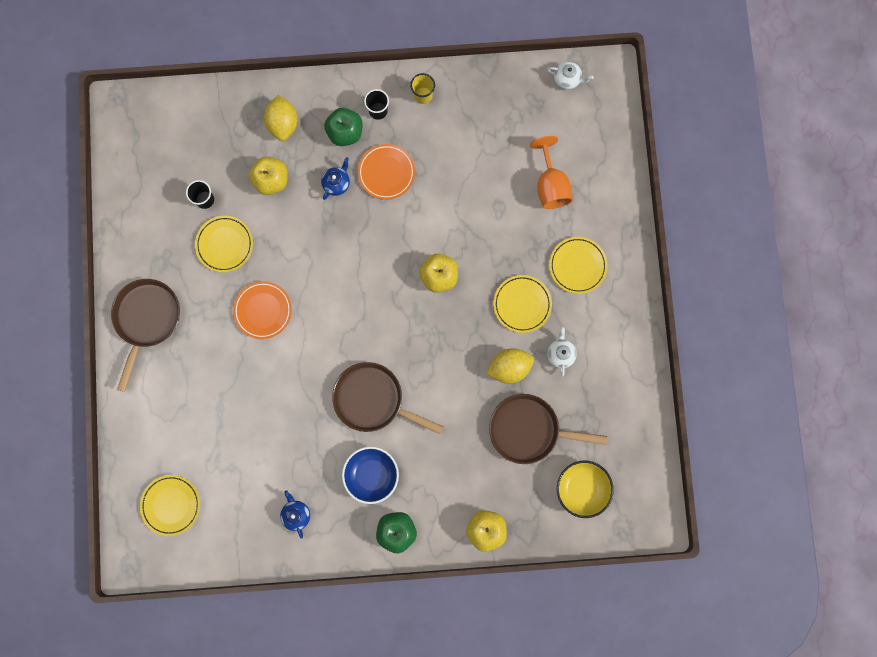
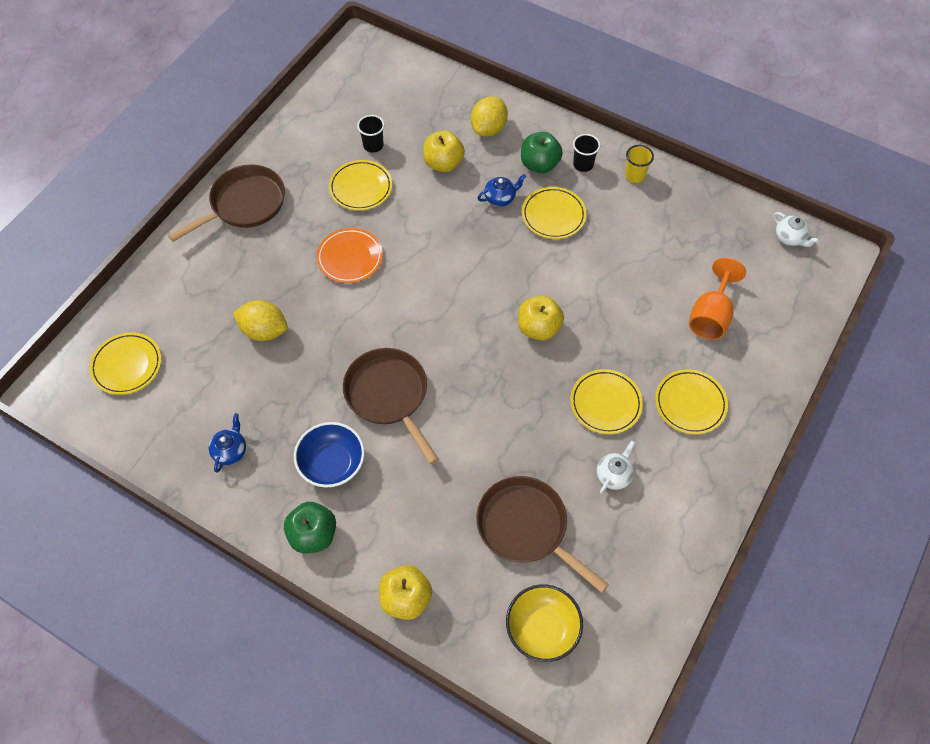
camera: 35 degrees right, 20 degrees down
orange plate [358,144,415,200] -> yellow plate [522,187,586,239]
yellow lemon [486,348,534,384] -> yellow lemon moved to [233,300,288,341]

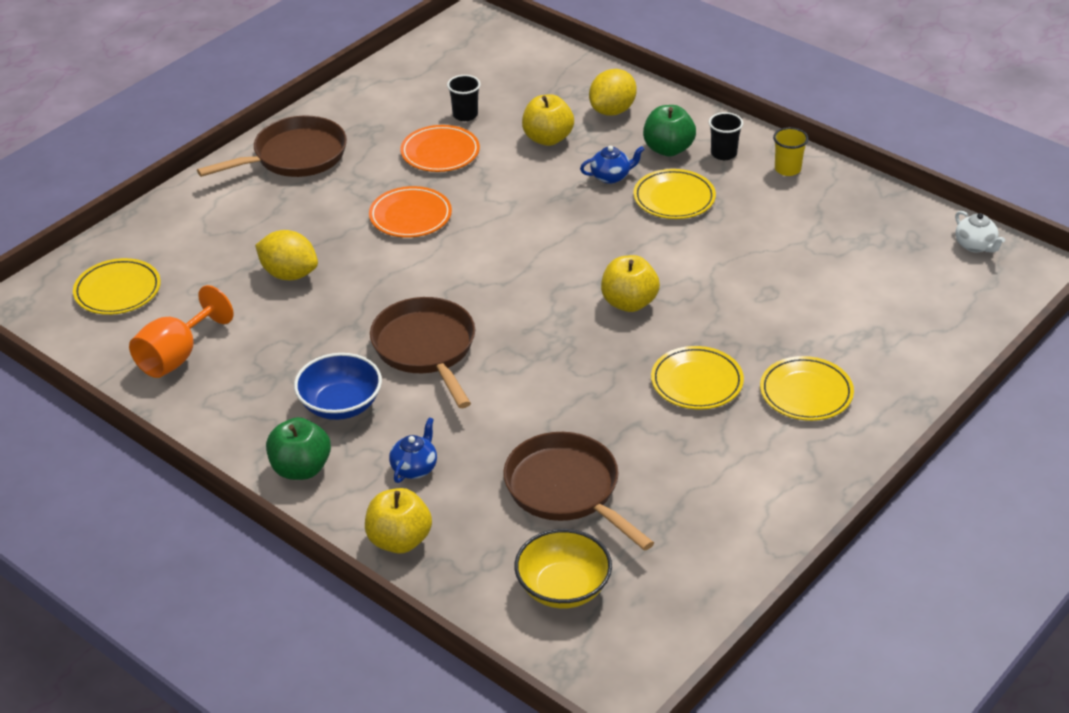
camera: 10 degrees right, 20 degrees down
blue teapot [209,413,246,473] -> blue teapot moved to [389,417,437,483]
yellow plate [329,160,392,211] -> orange plate [401,125,480,172]
white teapot [597,441,635,494] -> none
orange goblet [689,258,746,340] -> orange goblet moved to [129,285,234,378]

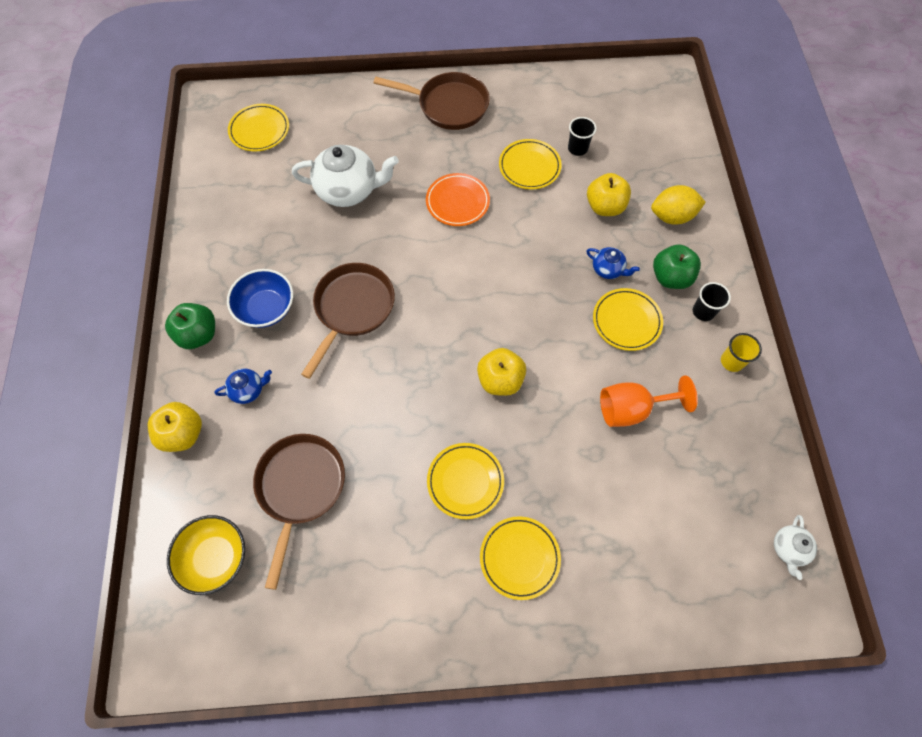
camera: 45 degrees right, 25 degrees up
orange goblet [129,285,234,378] -> orange goblet moved to [600,375,698,427]
yellow lemon [255,230,318,280] -> white teapot [292,145,399,207]
orange plate [401,125,480,172] -> yellow plate [499,139,562,189]

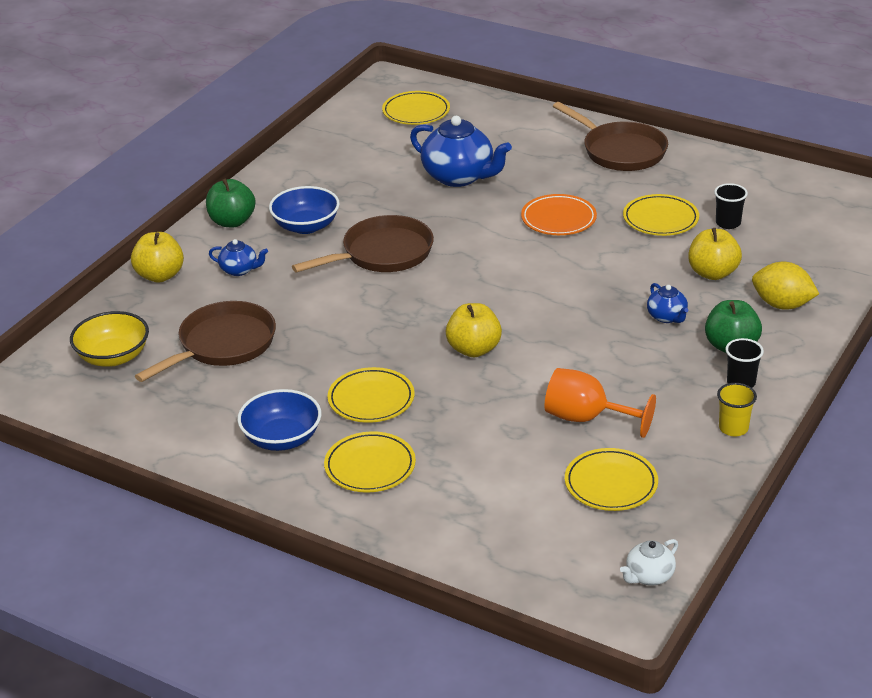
camera: 35 degrees right, 30 degrees down
white teapot [292,145,399,207] -> blue teapot [410,116,512,187]
yellow plate [593,288,663,351] -> yellow plate moved to [565,448,658,511]
none -> blue bowl [237,389,321,451]

